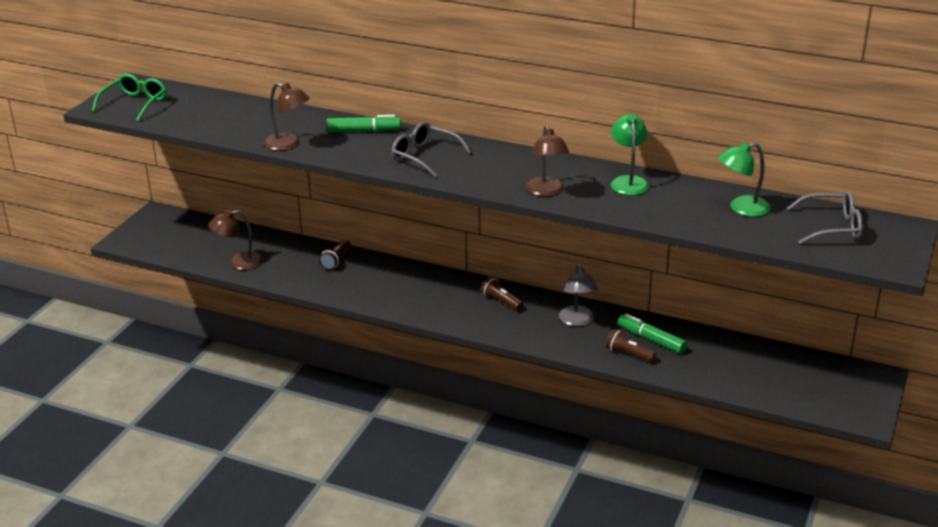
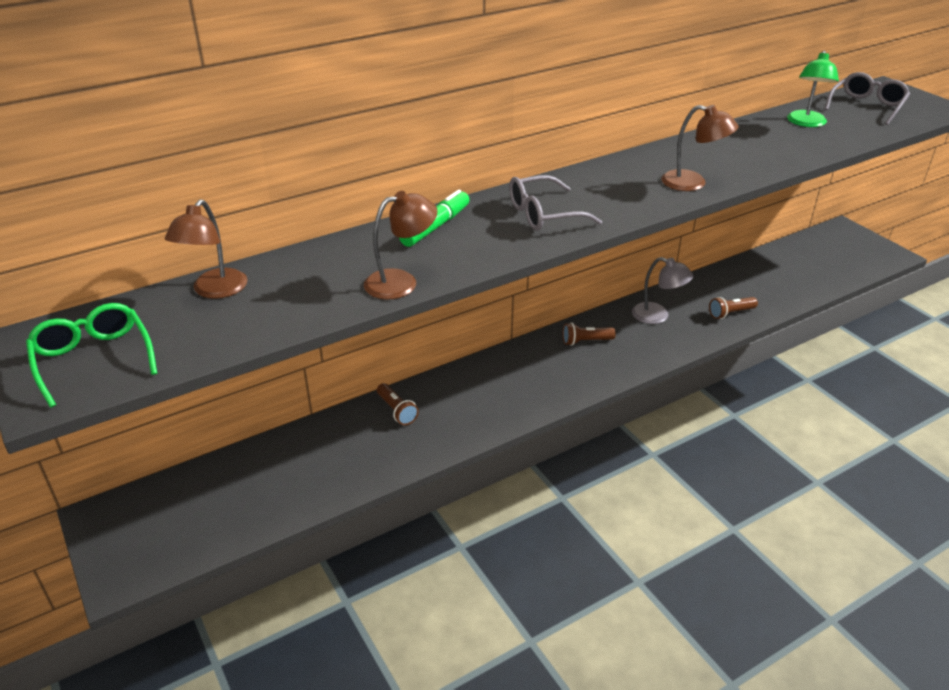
camera: 55 degrees left, 5 degrees up
brown lamp [208,210,263,270] -> brown lamp moved to [165,199,247,299]
green lamp [611,114,649,195] -> none
green marker [618,313,687,354] -> none

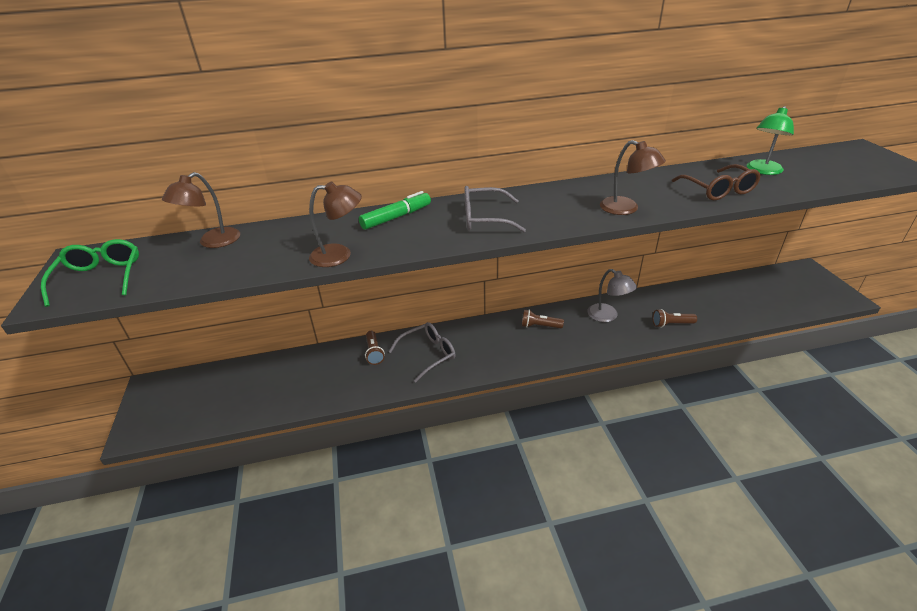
camera: 20 degrees right, 0 degrees up
grey glasses [825,72,910,125] -> grey glasses moved to [389,322,456,382]
none -> brown glasses [672,164,761,200]

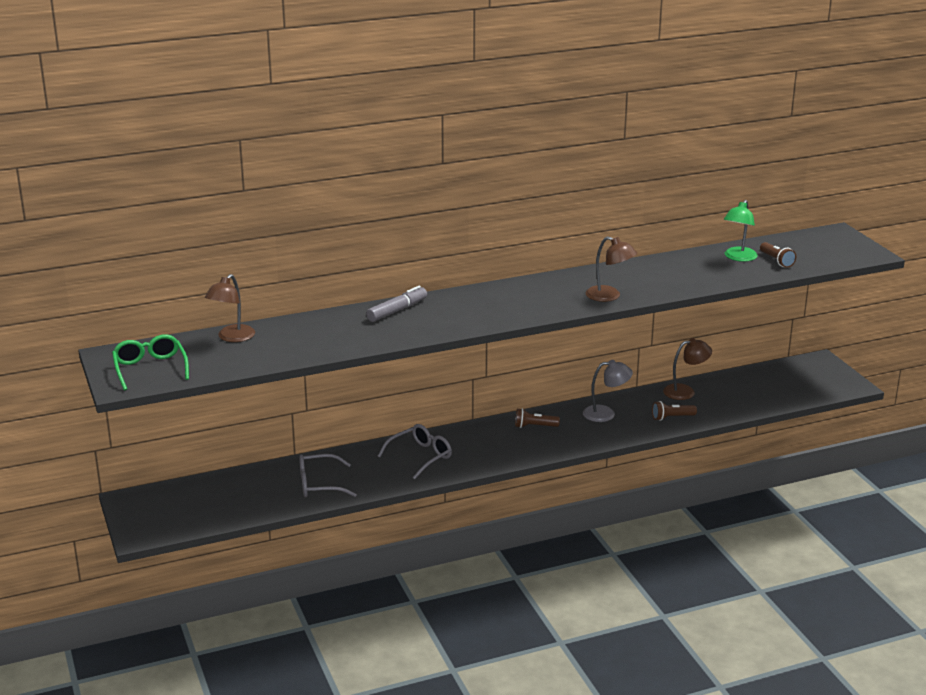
camera: 10 degrees left, 10 degrees down
brown lamp [309,182,362,267] -> brown lamp moved to [663,338,712,400]
green marker [359,191,431,230] -> grey marker [366,286,427,322]
brown flashlight [365,331,385,365] -> brown flashlight moved to [760,242,796,268]
grey glasses [464,186,526,232] -> grey glasses moved to [299,454,357,498]
grey lamp [587,269,637,322] -> grey lamp turned 45 degrees counterclockwise [583,360,633,422]
brown glasses [672,164,761,200] -> none

